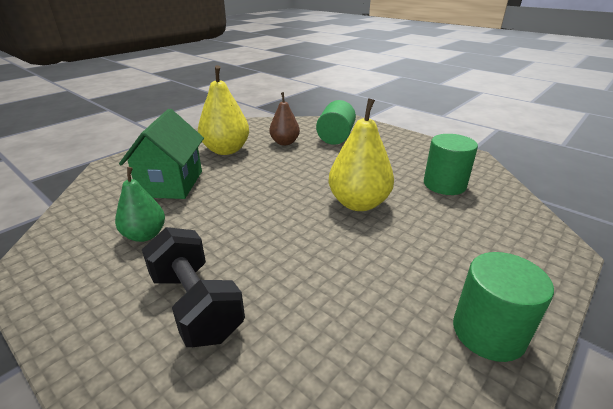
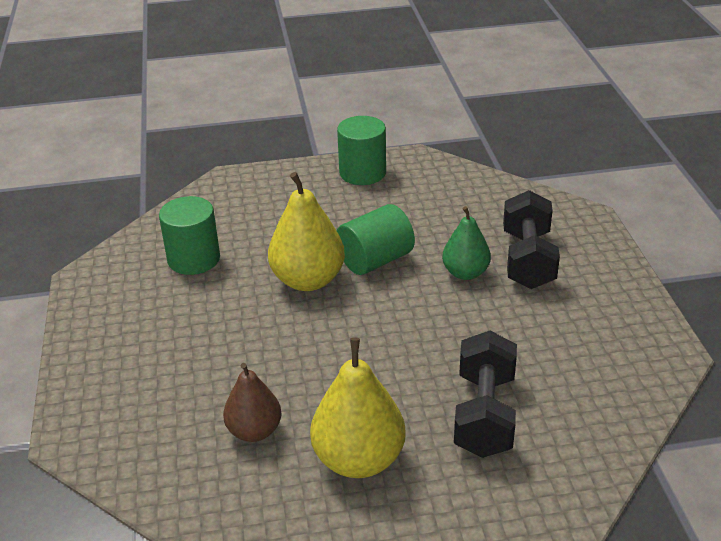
camera: 140 degrees left, 5 degrees up
green pear [115,167,165,242] -> green pear moved to [442,206,491,280]
green house [119,109,204,199] -> black dumbbell [454,331,517,458]
green cylinder [316,100,356,145] -> green cylinder moved to [337,204,415,275]

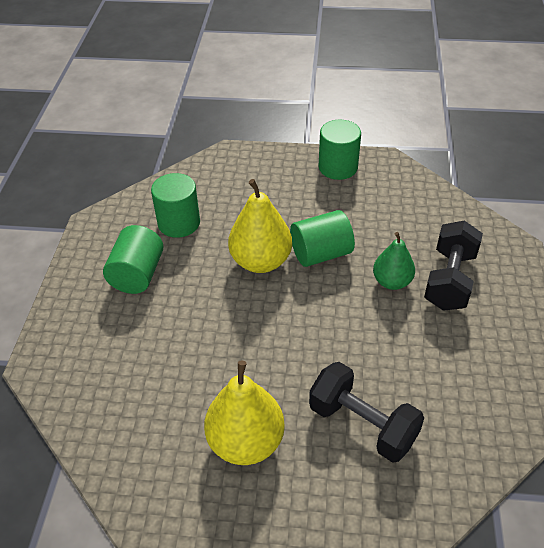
camera: 15 degrees right, 10 degrees up
brown pear [223,363,282,442] -> none
black dumbbell [454,331,517,458] -> black dumbbell turned 75 degrees counterclockwise [309,362,424,463]
none -> green cylinder [103,225,163,294]

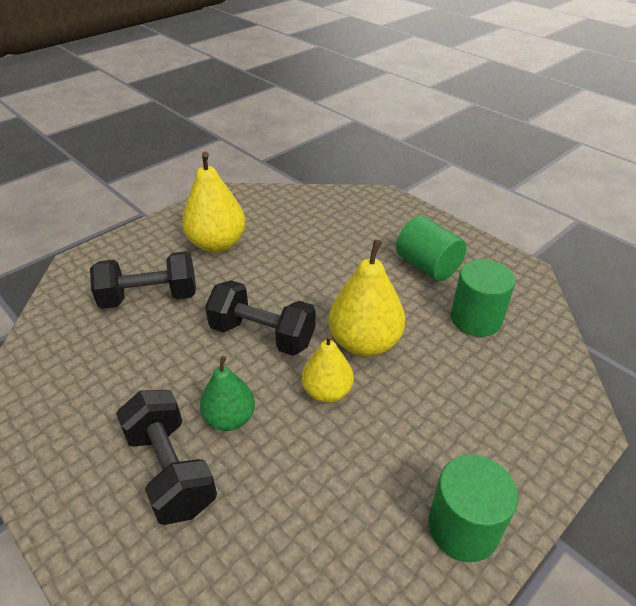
camera: 130 degrees right, 5 degrees down
green cylinder [290,210,355,267] -> yellow pear [302,334,354,403]
none -> black dumbbell [205,280,316,356]

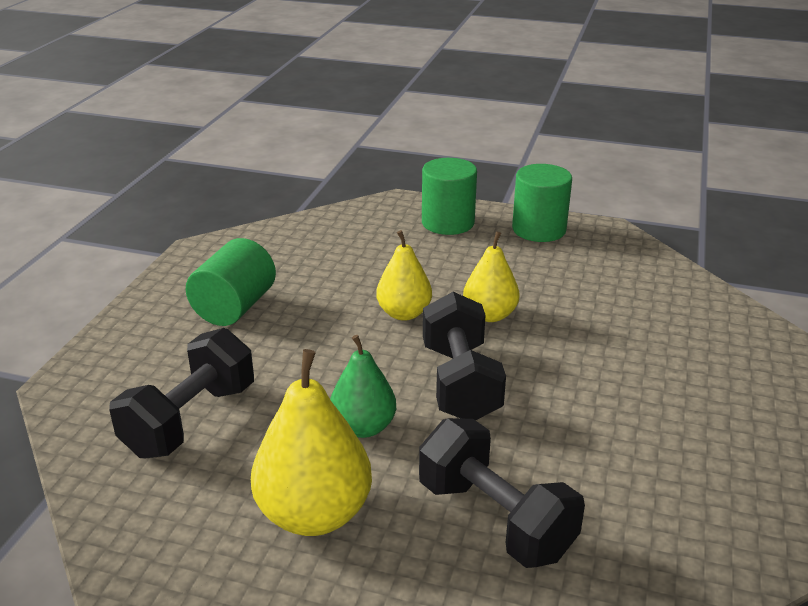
camera: 120 degrees left, 10 degrees down
black dumbbell [116,390,217,525] -> black dumbbell moved to [109,328,254,459]
green pear [200,356,255,431] -> green pear moved to [330,335,396,438]
yellow pear [329,239,405,357] -> yellow pear [376,230,432,321], size x0.63
green cylinder [451,259,515,337] -> green cylinder moved to [422,158,477,235]

